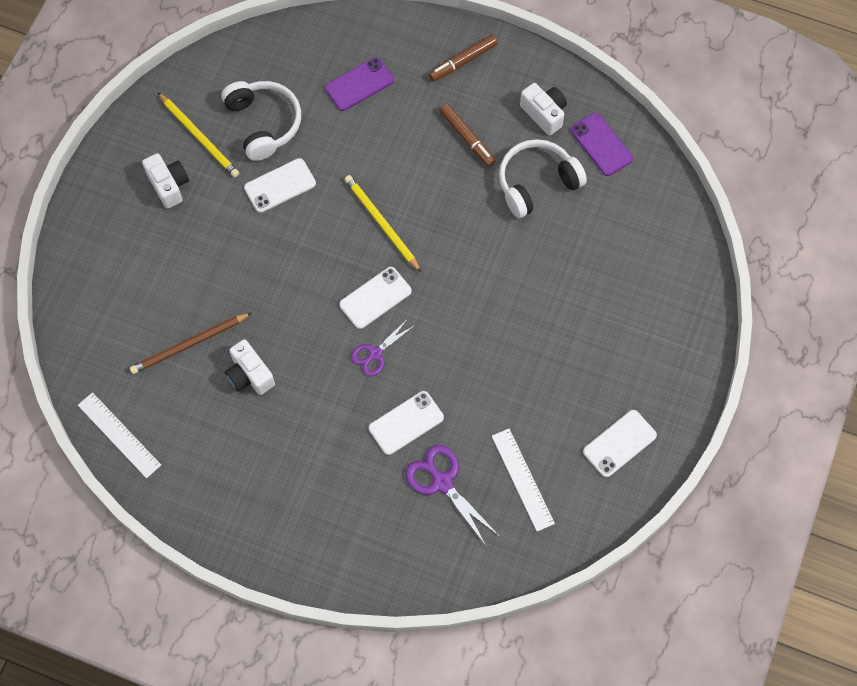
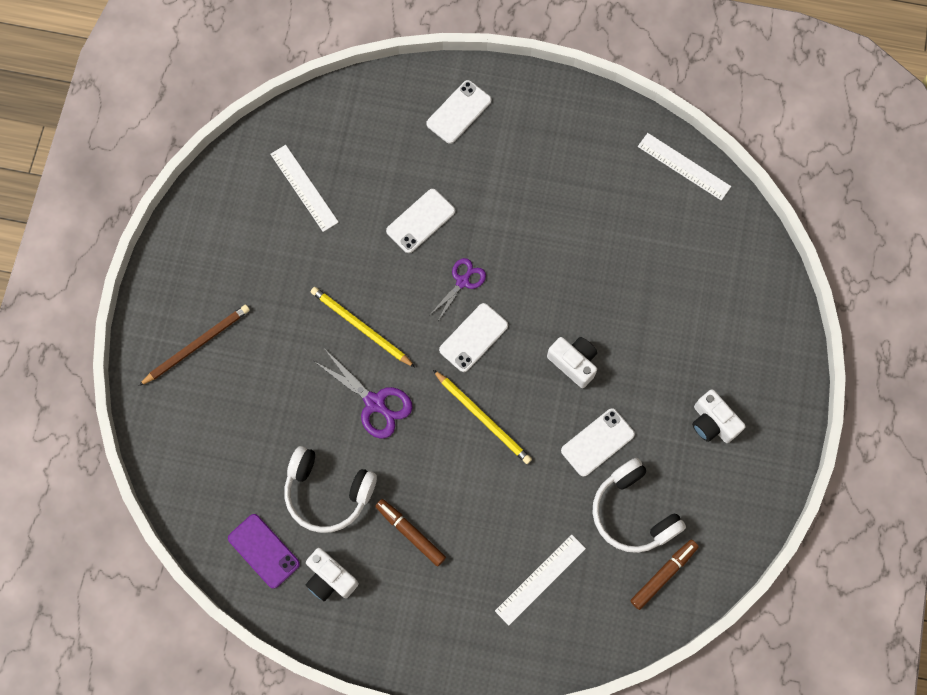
camera: 170 degrees right, 5 degrees up
brown pencil [130,313,251,374] -> brown pencil moved to [139,305,250,386]
yellow pencil [158,93,239,177] -> yellow pencil moved to [311,287,415,367]
white camera [225,339,275,395] -> white camera moved to [547,337,597,388]
purple phone [325,57,394,111] -> white ruler [495,534,586,625]
purple scissors [405,445,499,546] -> purple scissors moved to [314,351,413,439]
brown marker [429,35,498,82] -> brown marker moved to [630,540,699,610]
white headphones [499,139,587,218] -> white headphones turned 60 degrees clockwise [284,446,377,533]
white phone [583,410,657,477] -> white phone moved to [426,80,491,144]

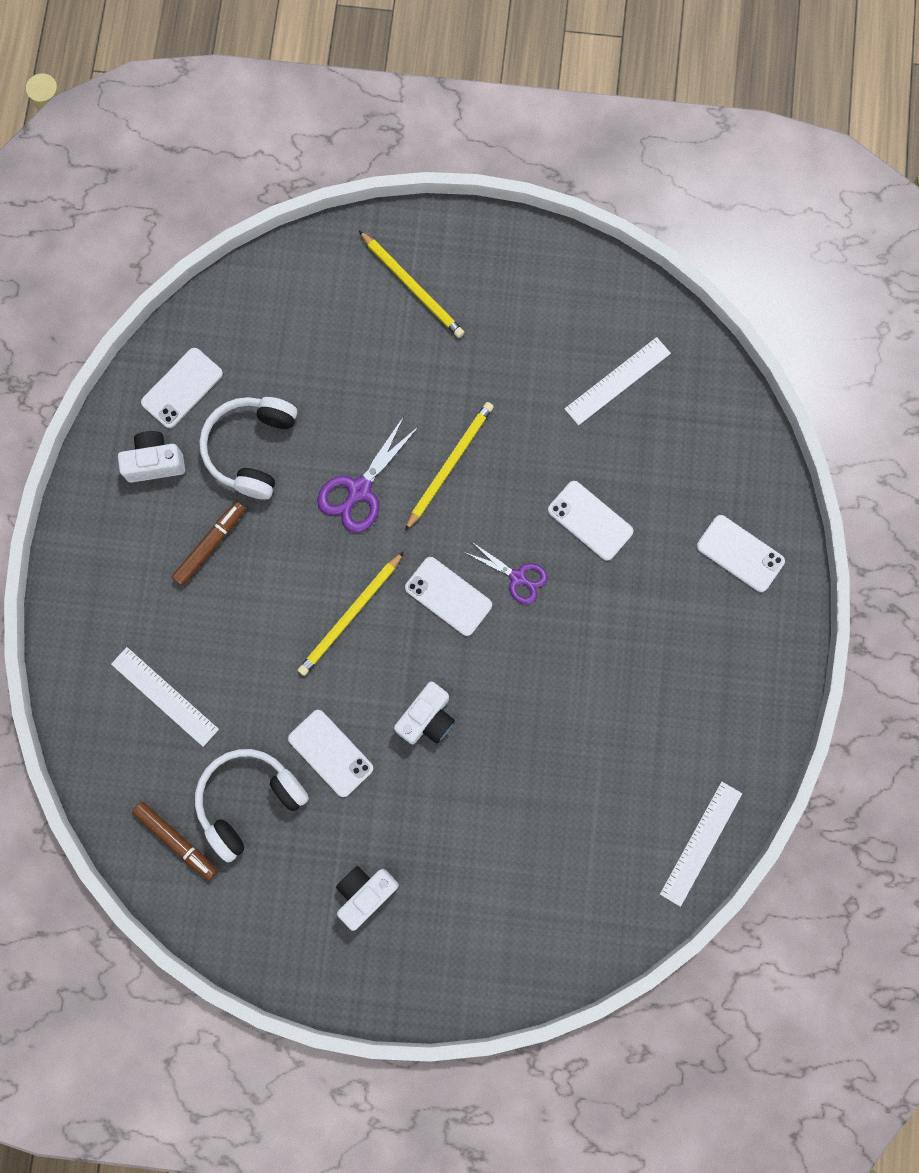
camera: 85 degrees right, 5 degrees up
brown pencil [139,305,250,386] -> yellow pencil [359,231,464,338]
purple phone [228,514,300,589] -> white phone [141,348,223,428]
white camera [306,548,359,601] -> white camera turned 45 degrees clockwise [118,431,185,483]

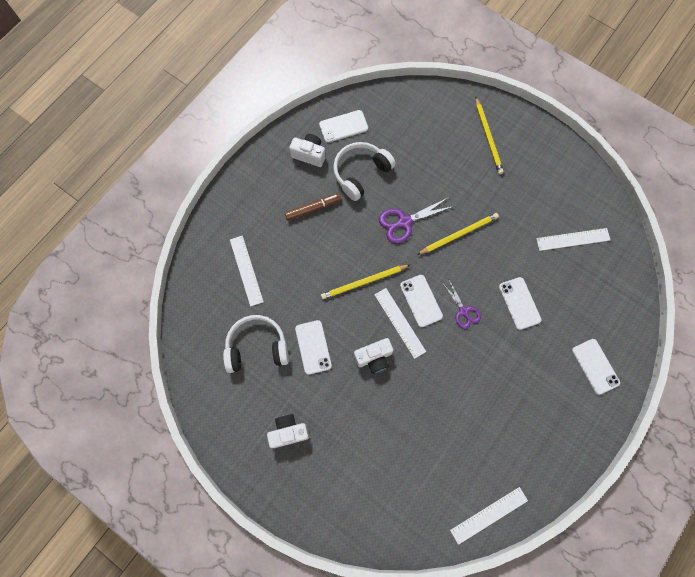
camera: 30 degrees right, 5 degrees down
brown marker [132,802,218,881] -> none
none -> white ruler [374,288,426,359]

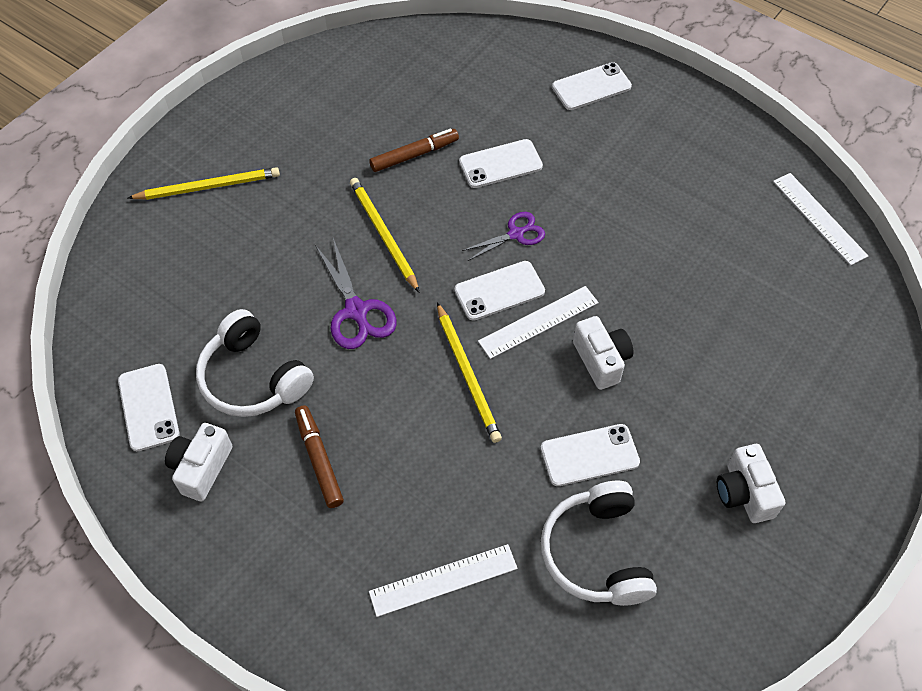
camera: 90 degrees left, 15 degrees down
white ruler [536,228,610,251] -> none
none -> brown marker [369,129,459,172]

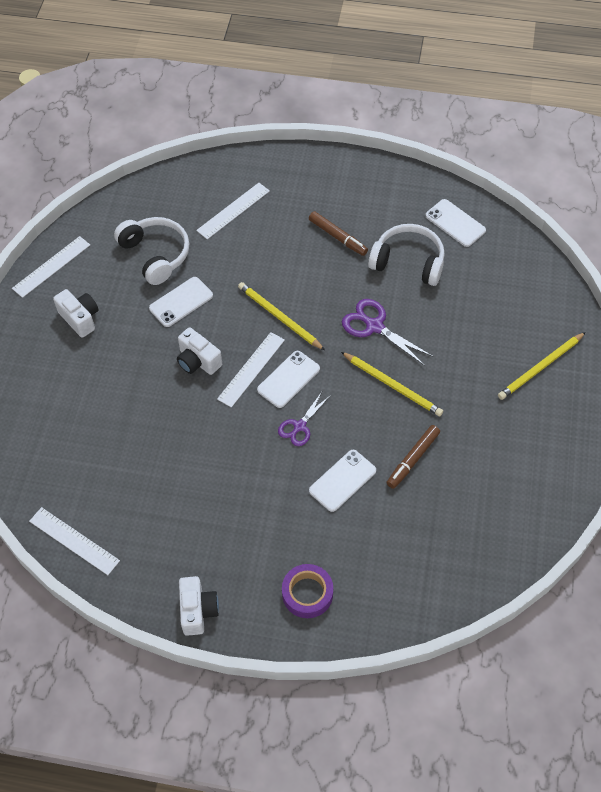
camera: 155 degrees right, 0 degrees up
white camera [165,423,232,501] -> white camera moved to [179,576,219,636]
white phone [552,62,632,110] -> purple tape [282,564,333,618]
none -> white ruler [12,236,90,298]

